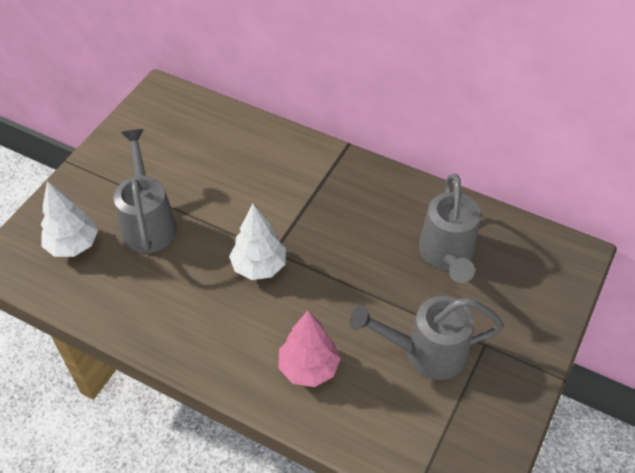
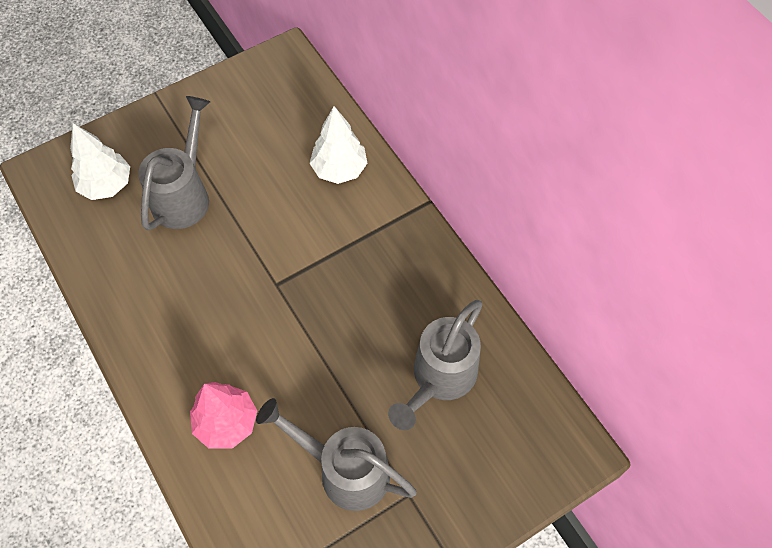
camera: 30 degrees right, 10 degrees up
white tree [229,204,286,280] -> white tree moved to [310,106,367,184]

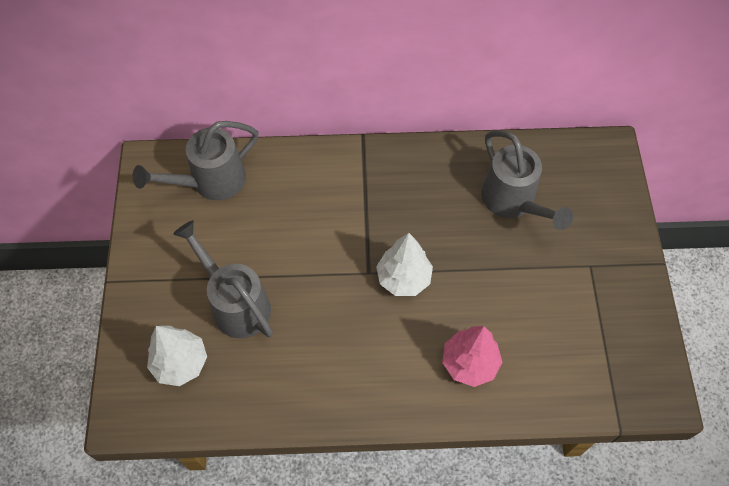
camera: 60 degrees left, 0 degrees up
grey watering can [256,398,417,511] -> grey watering can moved to [133,121,258,200]
white tree [310,106,367,184] -> white tree moved to [376,233,433,296]

